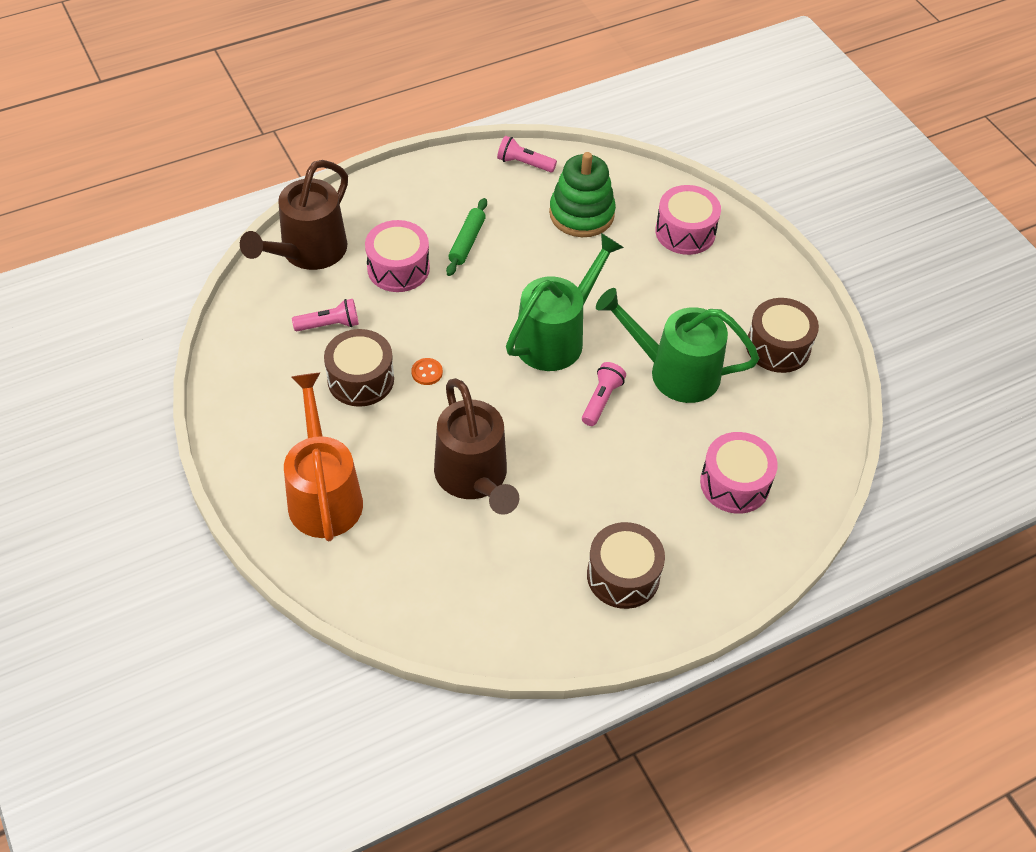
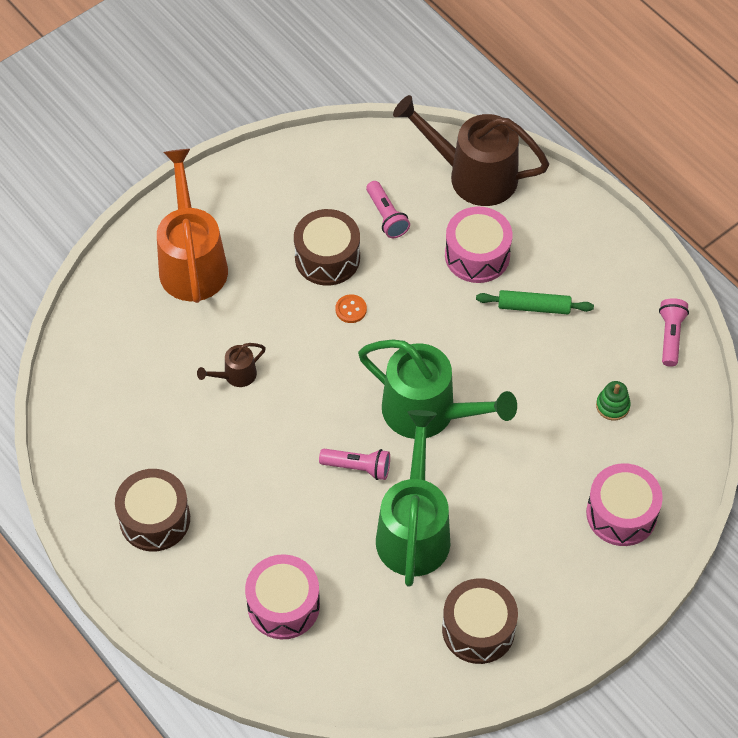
camera: 80 degrees right, 5 degrees up
orange watering can [284,373,363,541] -> orange watering can turned 75 degrees counterclockwise [157,149,228,303]
brown watering can [434,378,519,515] -> brown watering can [197,343,266,387], size x0.45
green stacking toy [549,152,616,237] -> green stacking toy [596,381,631,421], size x0.45

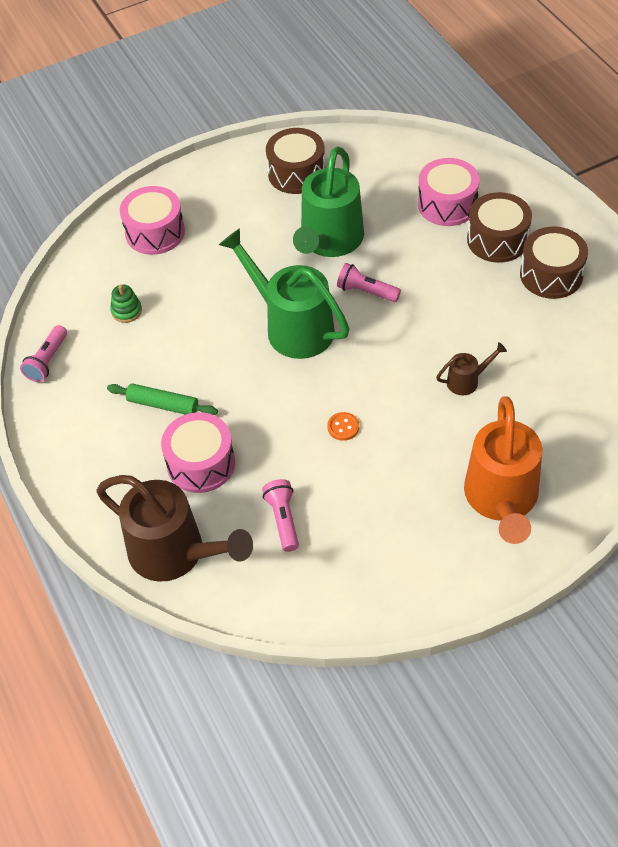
camera: 165 degrees left, 5 degrees down
brown drum [294,209,360,286] -> brown drum moved to [467,192,532,263]

